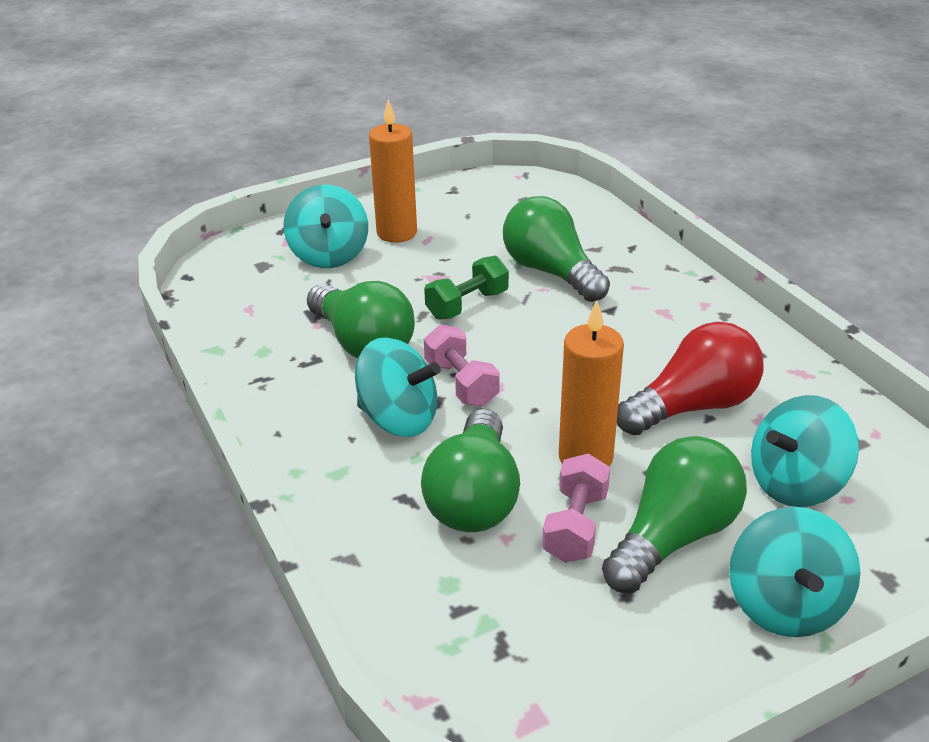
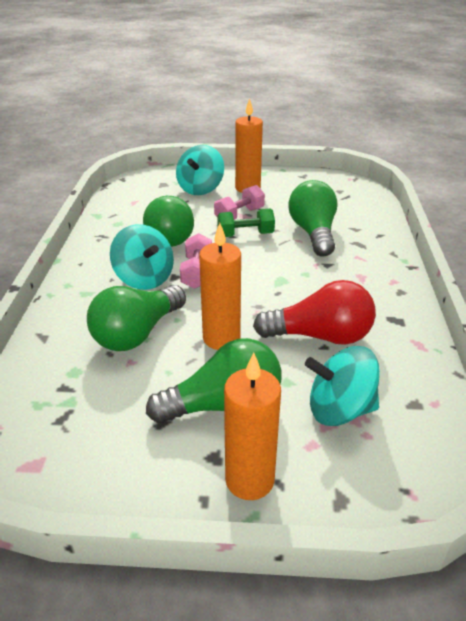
camera: 30 degrees right, 0 degrees up
pink dumbbell [542,453,610,563] -> pink dumbbell moved to [214,185,265,220]
turquoise spinning top [729,507,860,637] -> orange candle [224,353,281,500]

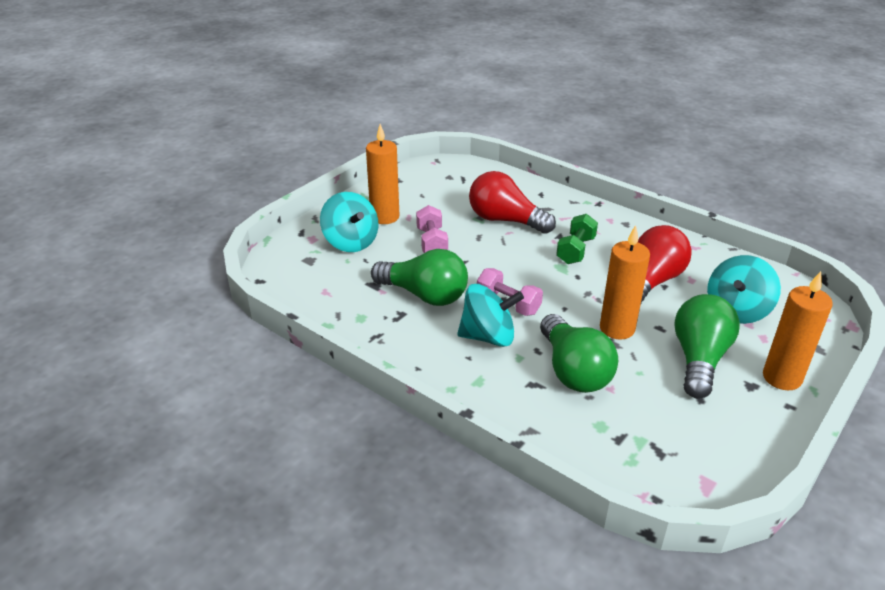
camera: 55 degrees left, 0 degrees up
green dumbbell [217,208,275,237] -> green dumbbell moved to [556,214,598,264]
green light bulb [288,180,337,257] -> red light bulb [469,171,556,234]

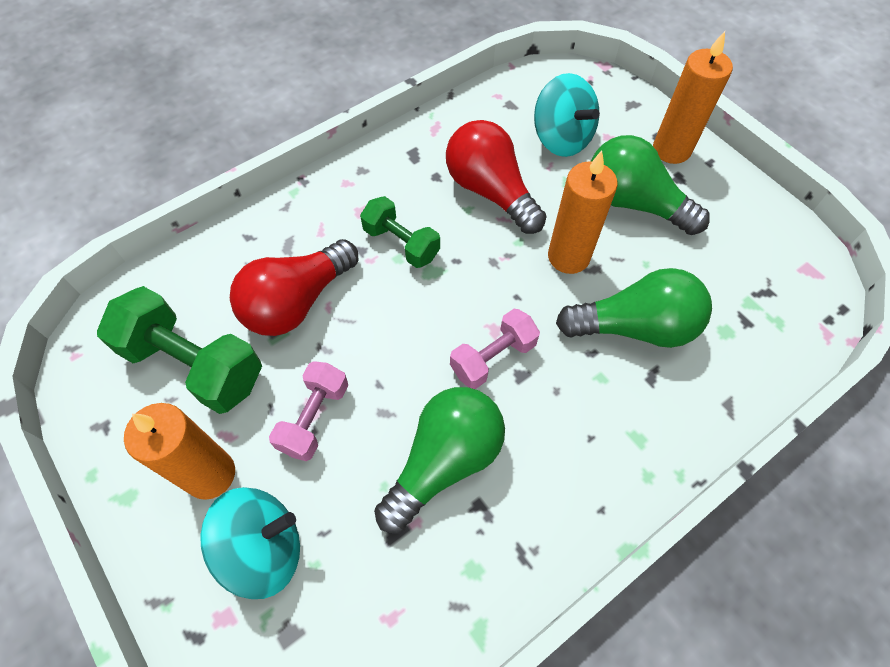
camera: 75 degrees left, 25 degrees up
pink dumbbell [416,205,448,253] -> pink dumbbell turned 75 degrees counterclockwise [269,361,348,461]
turquoise spinning top [457,284,524,347] -> none
none -> green dumbbell [97,286,262,414]

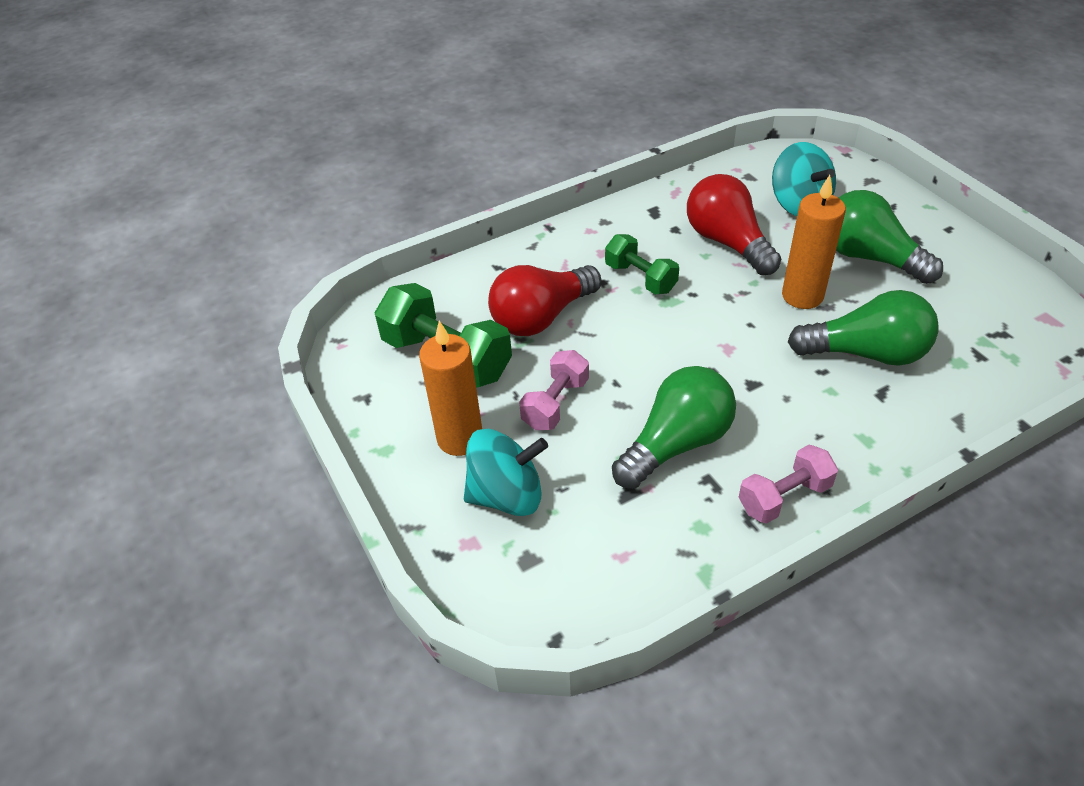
camera: 10 degrees right, 15 degrees down
pink dumbbell [450,309,540,389] -> pink dumbbell moved to [739,445,838,524]
orange candle [653,31,733,164] -> none

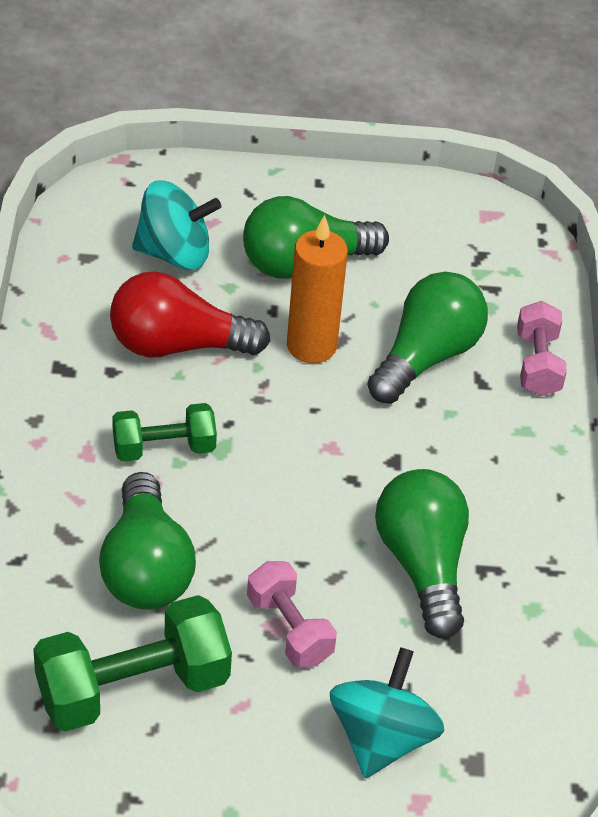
camera: 65 degrees left, 0 degrees up
orange candle [419,321,482,456] -> none
red light bulb [488,265,601,336] -> green light bulb [99,472,196,610]
pink dumbbell [739,445,838,524] -> pink dumbbell moved to [517,301,567,396]

